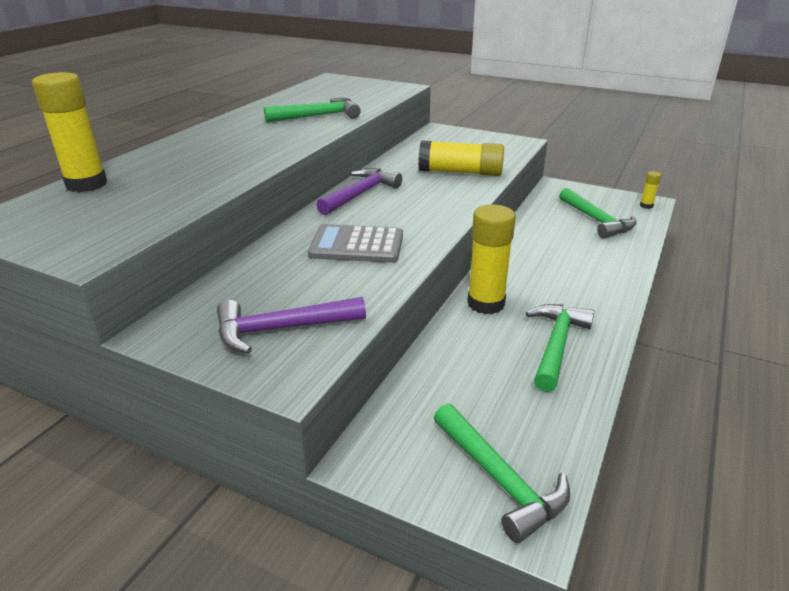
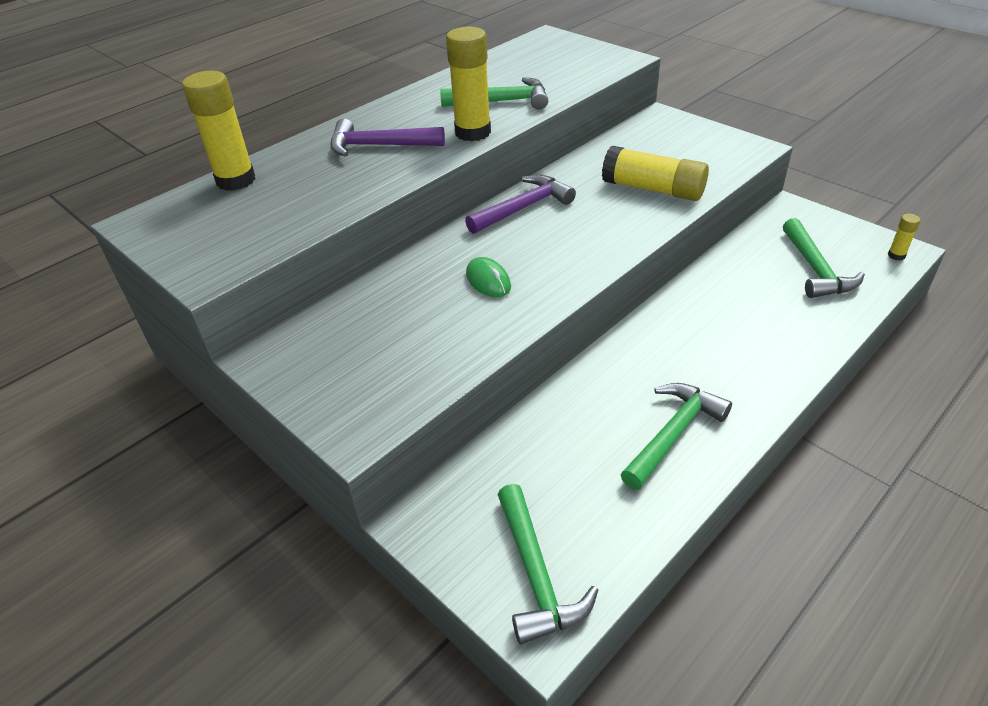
camera: 20 degrees right, 10 degrees up
purple hammer [217,297,366,354] -> purple hammer moved to [330,118,445,157]
grey calculator [308,224,403,263] -> green mouse [466,257,511,297]
yellow glue stick [467,205,516,314] -> yellow glue stick moved to [446,27,491,141]

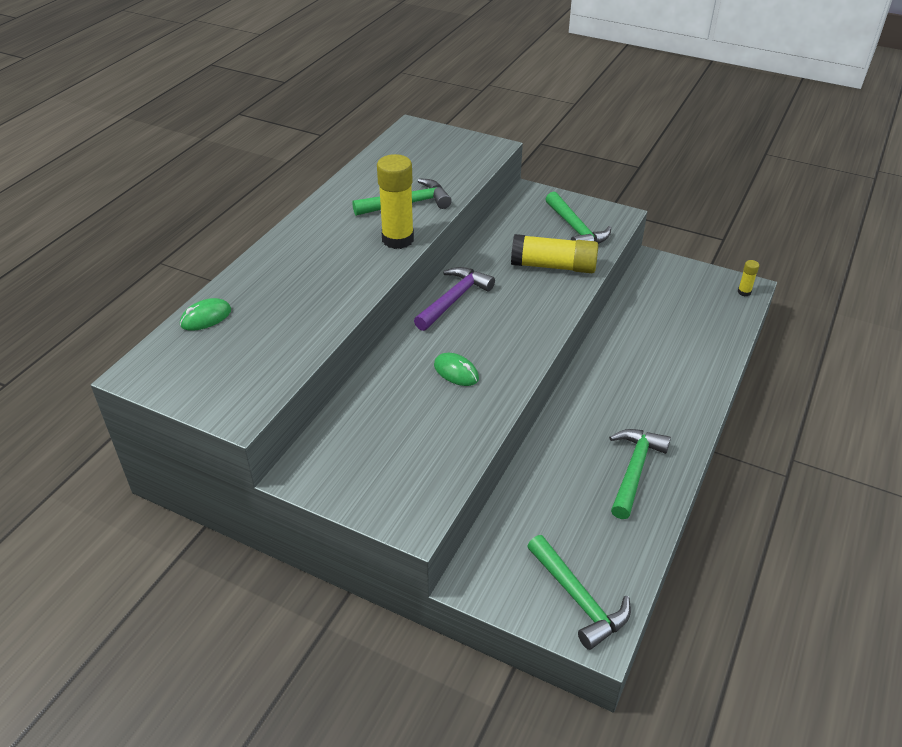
camera: 20 degrees left, 0 degrees up
yellow glue stick [182,71,256,191] -> green mouse [180,298,231,331]
purple hammer [330,118,445,157] -> none
green hammer [783,218,865,298] -> green hammer moved to [546,192,611,244]

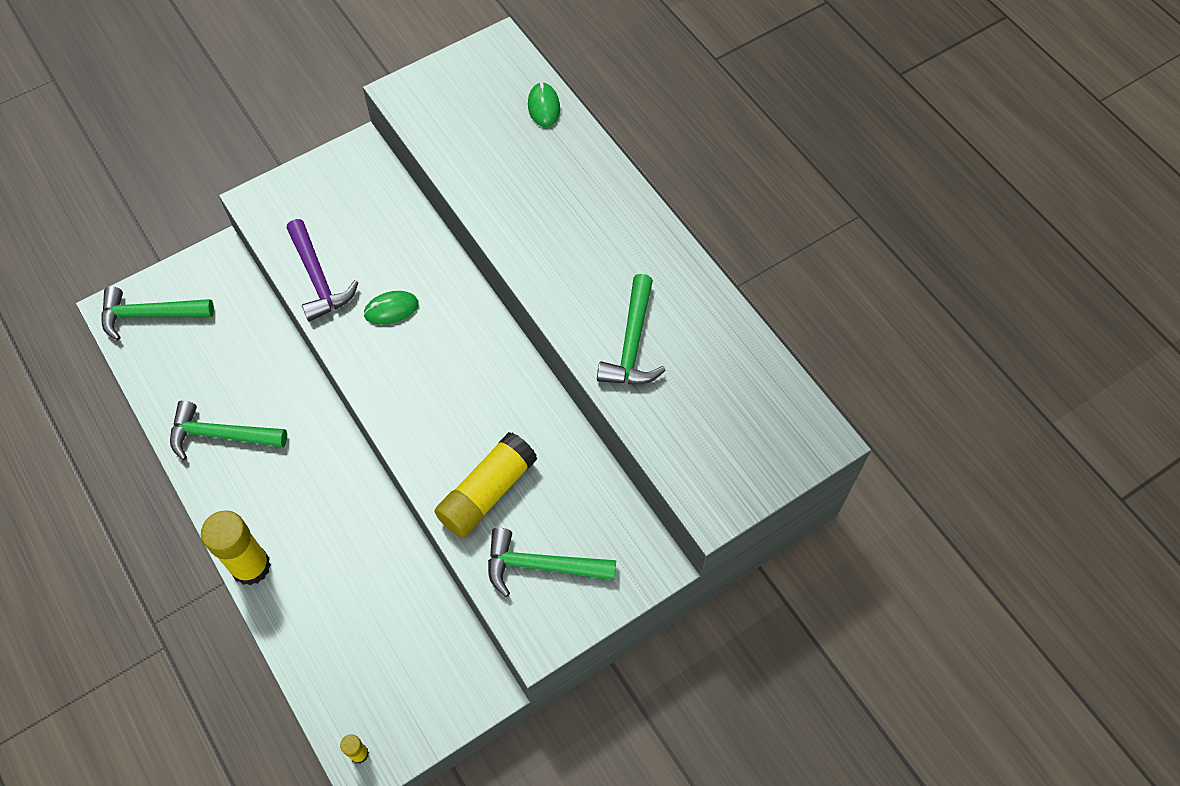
camera: 120 degrees right, 20 degrees up
yellow glue stick [377,154,414,249] -> yellow glue stick moved to [201,511,271,586]
purple hammer [414,267,495,331] -> purple hammer moved to [287,219,358,322]
green hammer [609,429,671,519] -> green hammer turned 135 degrees clockwise [170,400,287,460]

